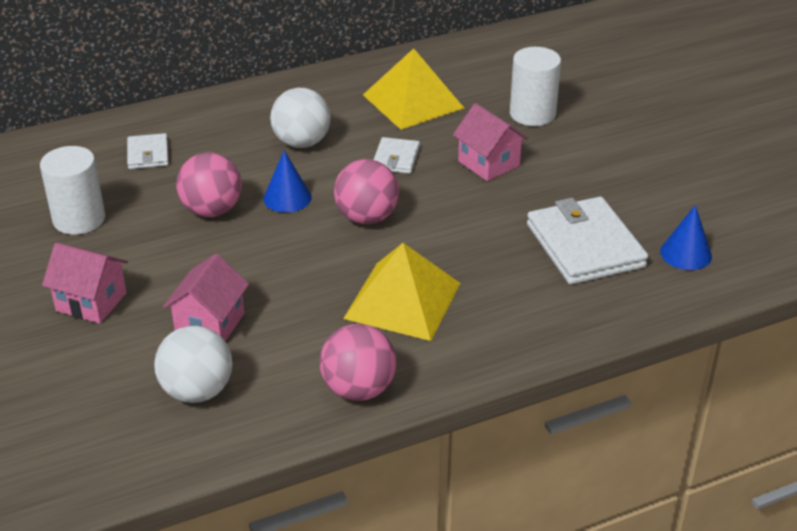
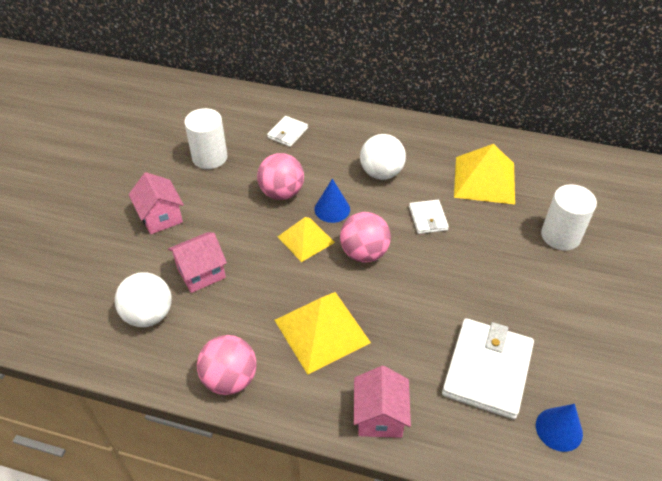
camera: 40 degrees right, 10 degrees up
white wallet [374,137,420,174] -> white wallet turned 60 degrees counterclockwise [409,200,449,234]
pink house [453,103,528,181] -> pink house moved to [354,366,411,438]
none -> yellow pyramid [278,217,335,262]

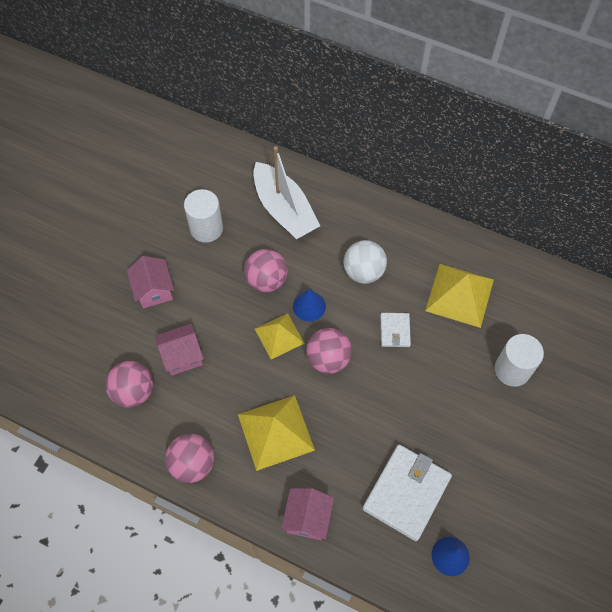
camera: 10 degrees right, 15 degrees up
white ball [115,272,172,327] -> pink ball [105,361,153,407]
white wallet [267,116,308,147] -> white boat [253,146,320,239]

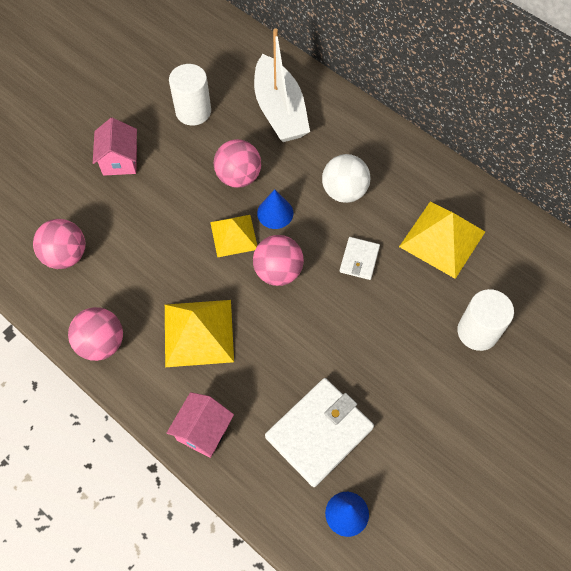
camera: 15 degrees right, 0 degrees up
pink house [155,324,204,376] -> none

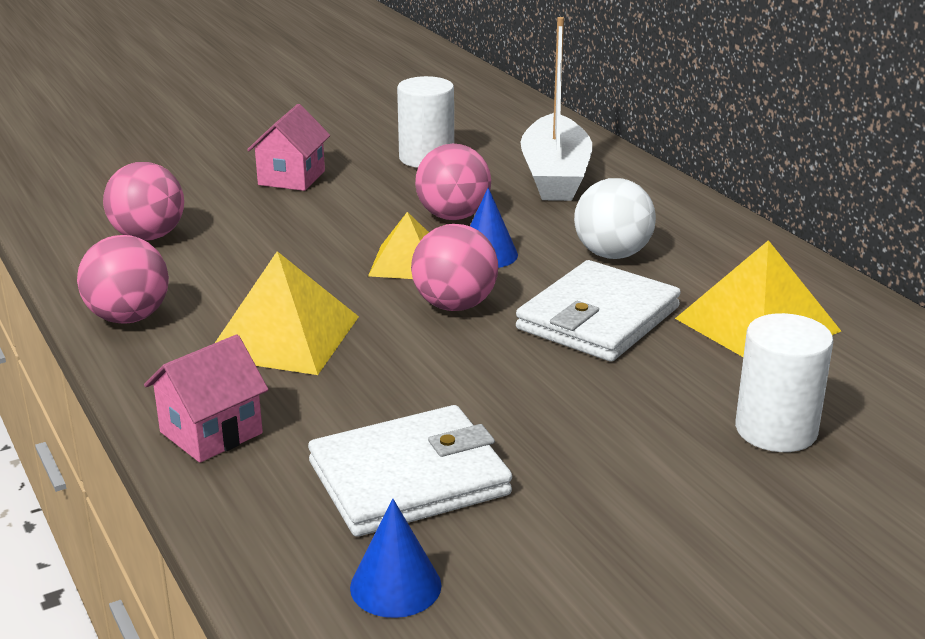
camera: 20 degrees right, 35 degrees down
white wallet [340,237,380,280] -> white wallet [516,260,681,362], size x1.95

